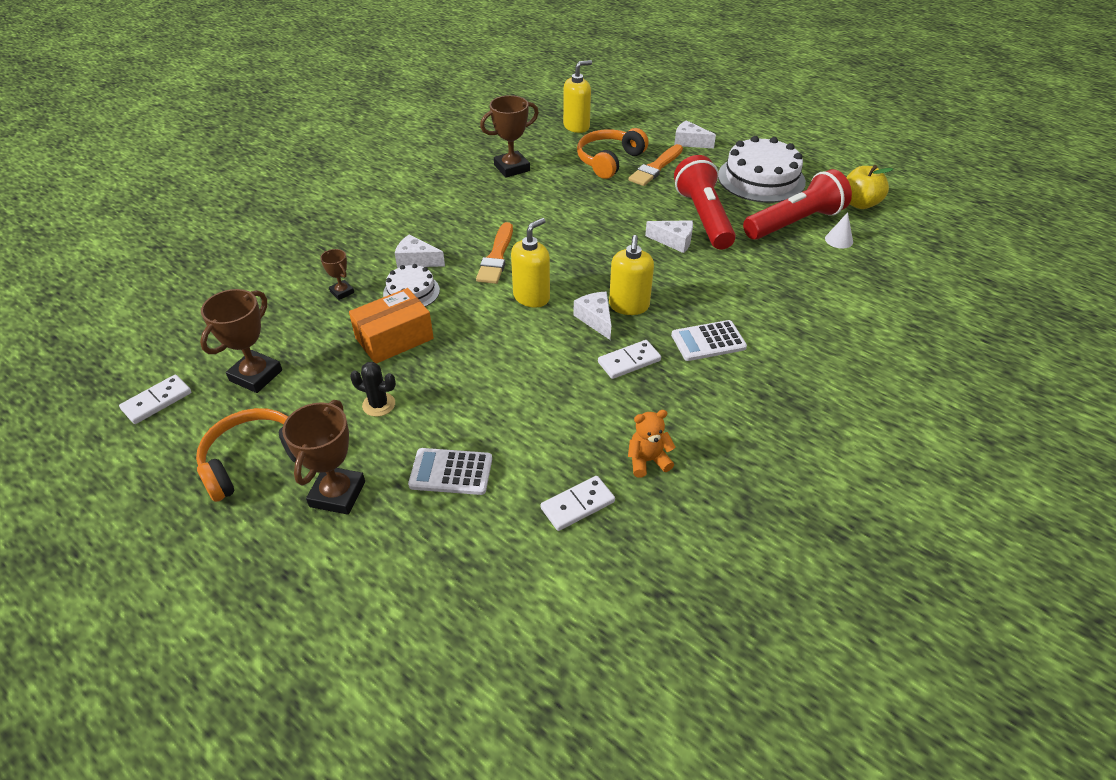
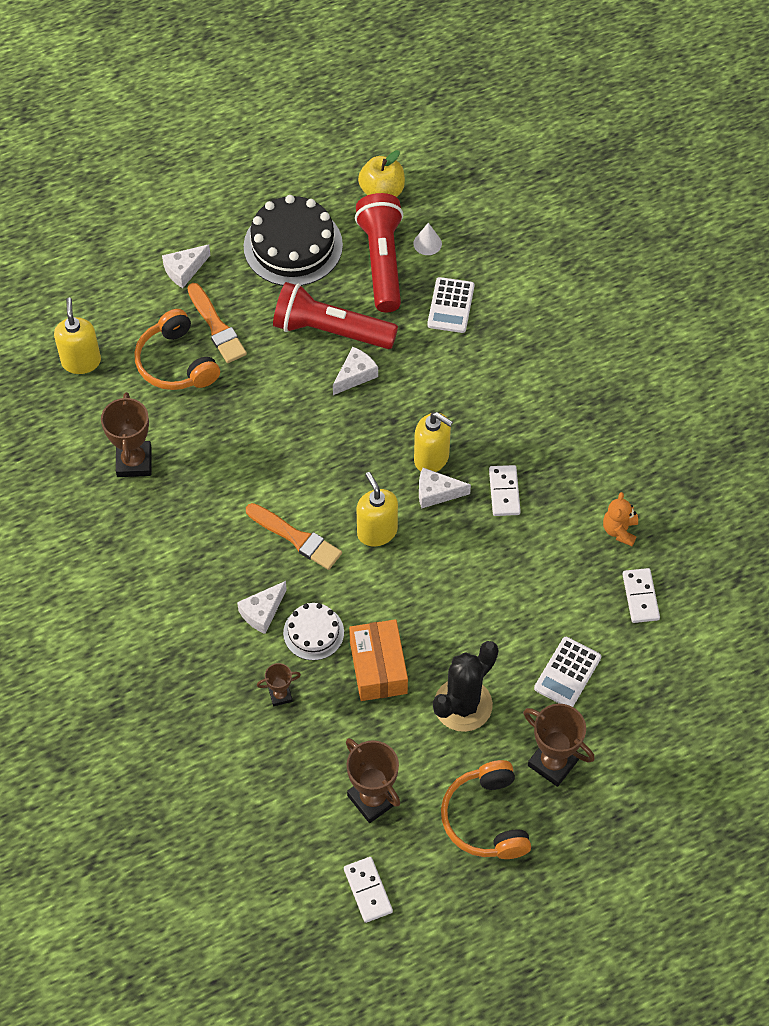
camera: 65 degrees left, 15 degrees up
black cactus [350,362,396,417] -> black cactus [433,641,498,732], size x1.87
white calculator [671,320,747,361] -> white calculator moved to [427,277,474,333]
white cake [718,136,806,203] -> black cake [244,195,343,286]

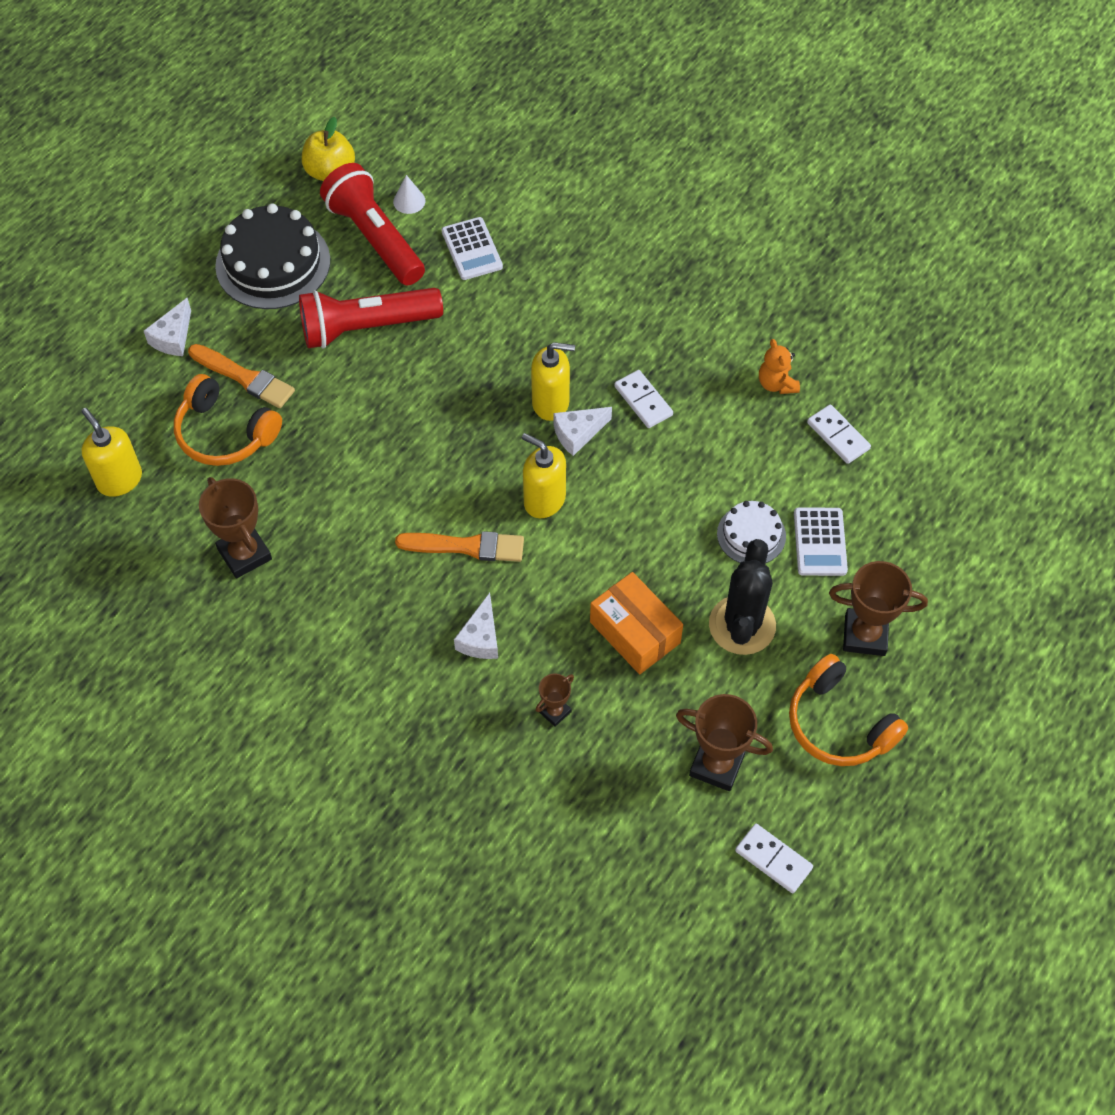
camera: 30 degrees left, 0 degrees up
white cake [283,603,344,660] -> white cake moved to [717,501,786,563]
white cheese [333,347,378,395] -> none

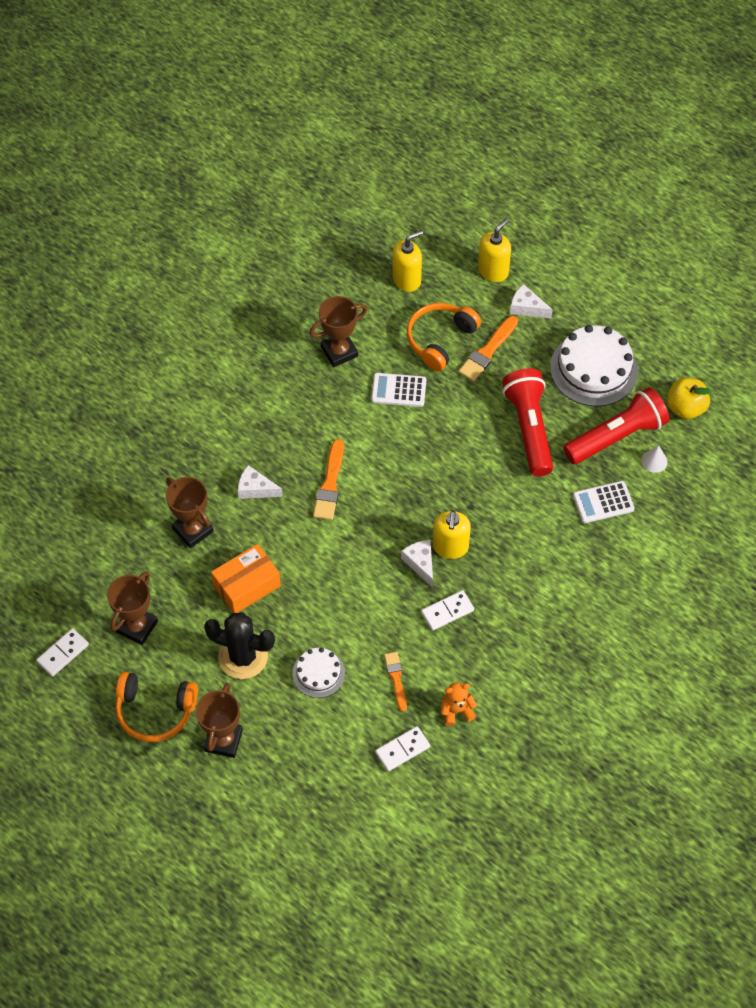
camera: 95 degrees right, 0 degrees up
black cake [215,203,330,309] -> white cake [550,325,638,407]
yellow soap dispenser [522,433,566,518] -> yellow soap dispenser moved to [478,218,511,282]
brown trophy [536,674,574,727] -> brown trophy [166,477,214,548], size x1.84
orange headphones [789,654,908,766] -> orange headphones turned 135 degrees counterclockwise [116,672,198,742]
white calculator [794,507,848,576] -> white calculator moved to [371,373,426,407]
none -> orange brush [384,652,407,712]

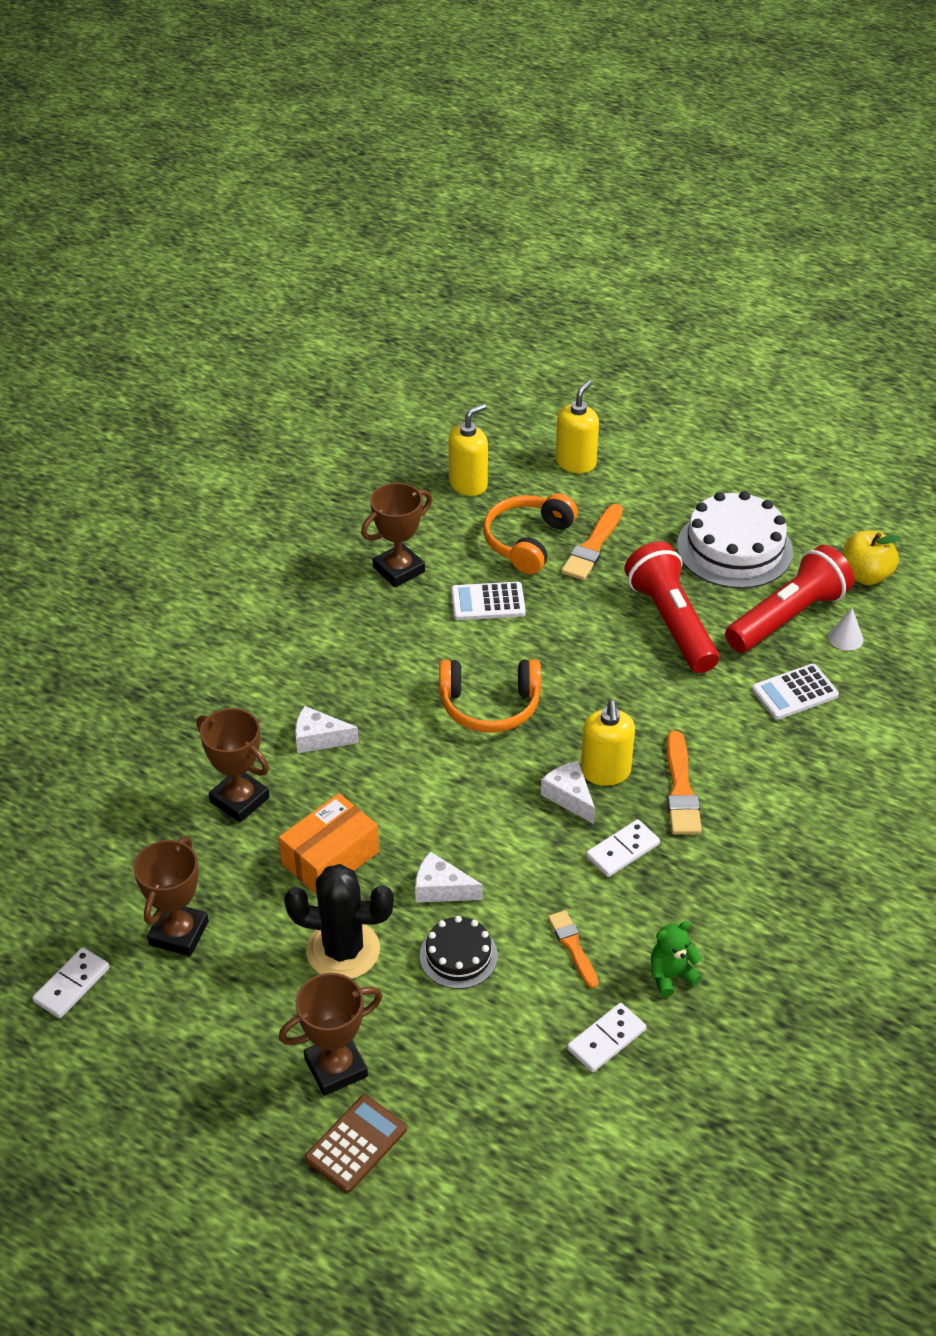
camera: 10 degrees left, 15 degrees down
orange headphones [116,672,198,742] -> orange headphones moved to [439,659,541,733]
brown trophy [196,683,243,758] -> brown trophy turned 60 degrees clockwise [279,973,383,1096]
white cake [292,648,345,698] -> black cake [420,916,498,989]
orange brush [313,439,344,520] -> orange brush moved to [667,731,702,834]
orange teddy bear [441,682,477,726] -> green teddy bear [651,921,702,997]
white cheese [510,284,553,318] -> white cheese moved to [415,851,483,903]
none -> brown calculator [305,1095,407,1193]

